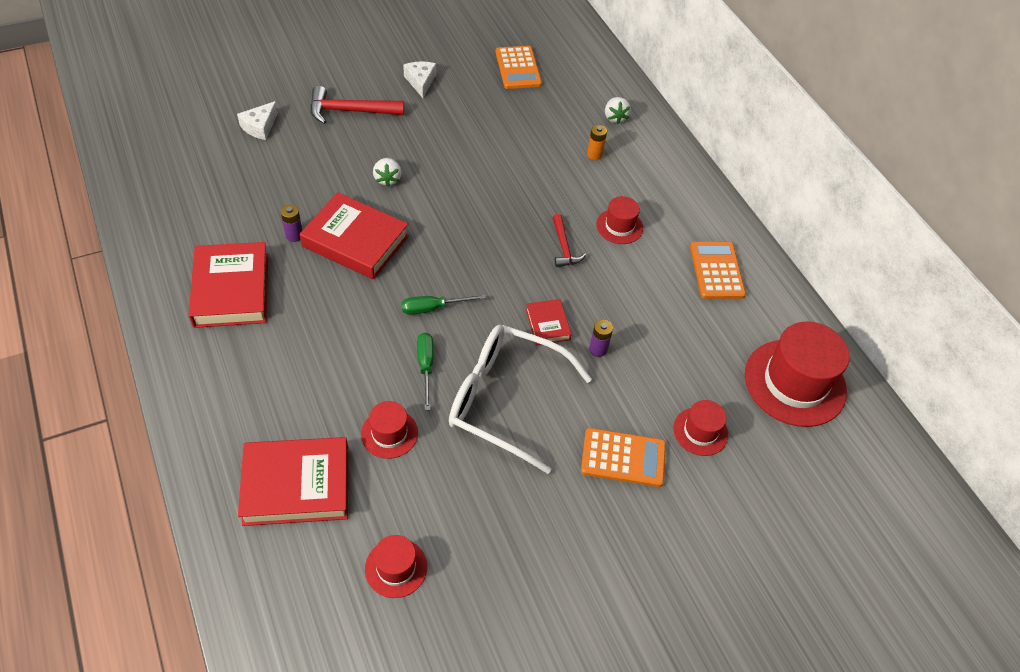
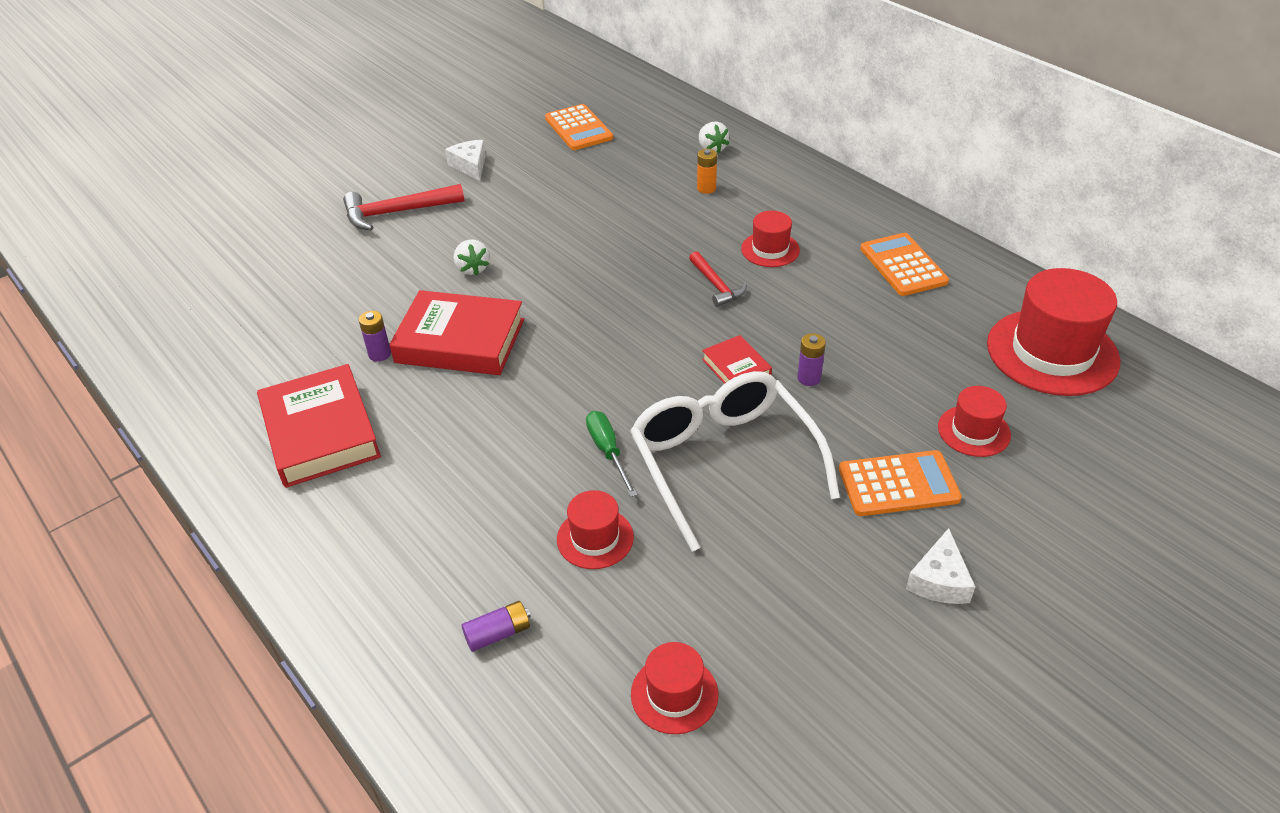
camera: 10 degrees left, 10 degrees down
white cheese [237,101,278,140] -> white cheese moved to [906,528,975,604]
red book [238,437,348,526] -> purple battery [462,601,531,652]
green screwdriver [401,294,486,315] -> none
white glasses [449,325,592,474] -> white glasses turned 60 degrees clockwise [630,371,840,552]

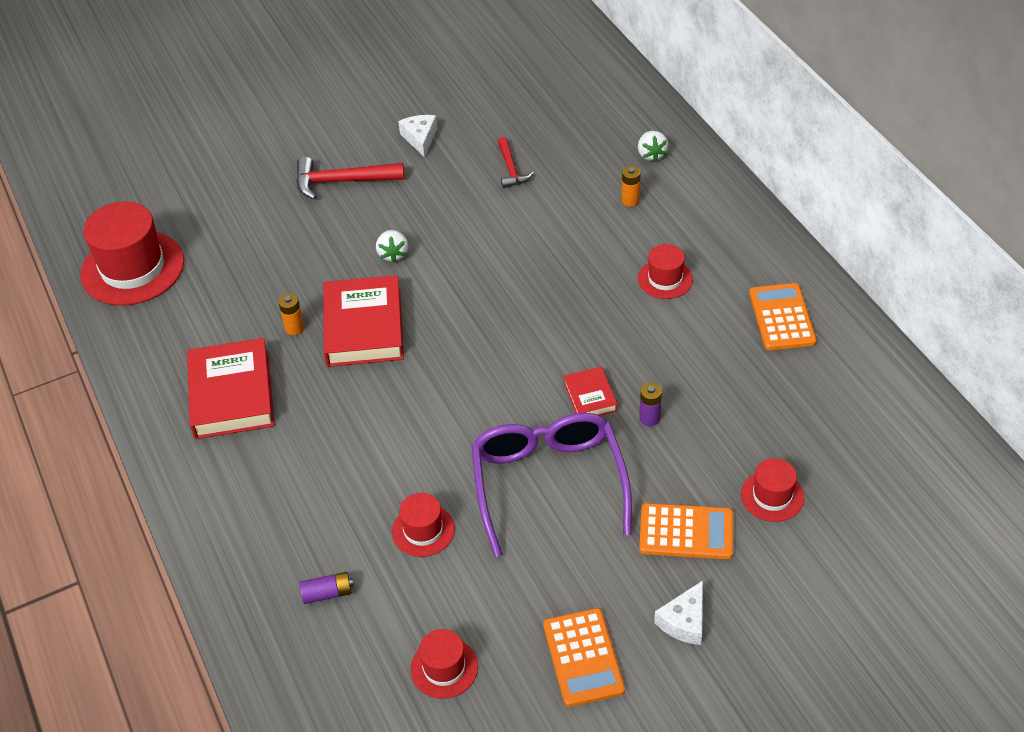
camera: 15 degrees right, 5 degrees up
purple battery [359,311,391,362] -> orange battery [278,293,304,335]
red book [389,290,524,375] -> red book turned 60 degrees clockwise [323,275,404,367]
orange calculator [545,104,613,150] -> orange calculator moved to [543,608,625,707]
green screwdriver [586,411,638,497] -> none
white glasses [630,371,840,552] -> purple glasses [471,413,632,557]
red hammer [689,251,747,307] -> red hammer moved to [498,137,534,188]
red hat [987,268,1120,396] -> red hat moved to [81,201,184,306]

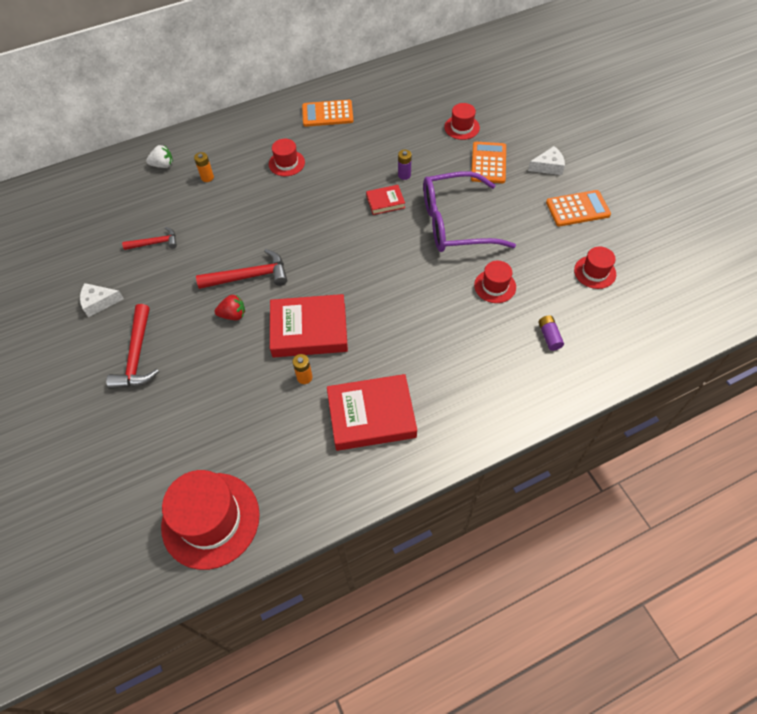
camera: 90 degrees left, 10 degrees up
white strawberry [376,230,408,263] -> red strawberry [215,294,245,320]
white cheese [654,581,703,645] -> white cheese turned 45 degrees counterclockwise [528,146,565,175]
none -> red hammer [196,249,287,289]

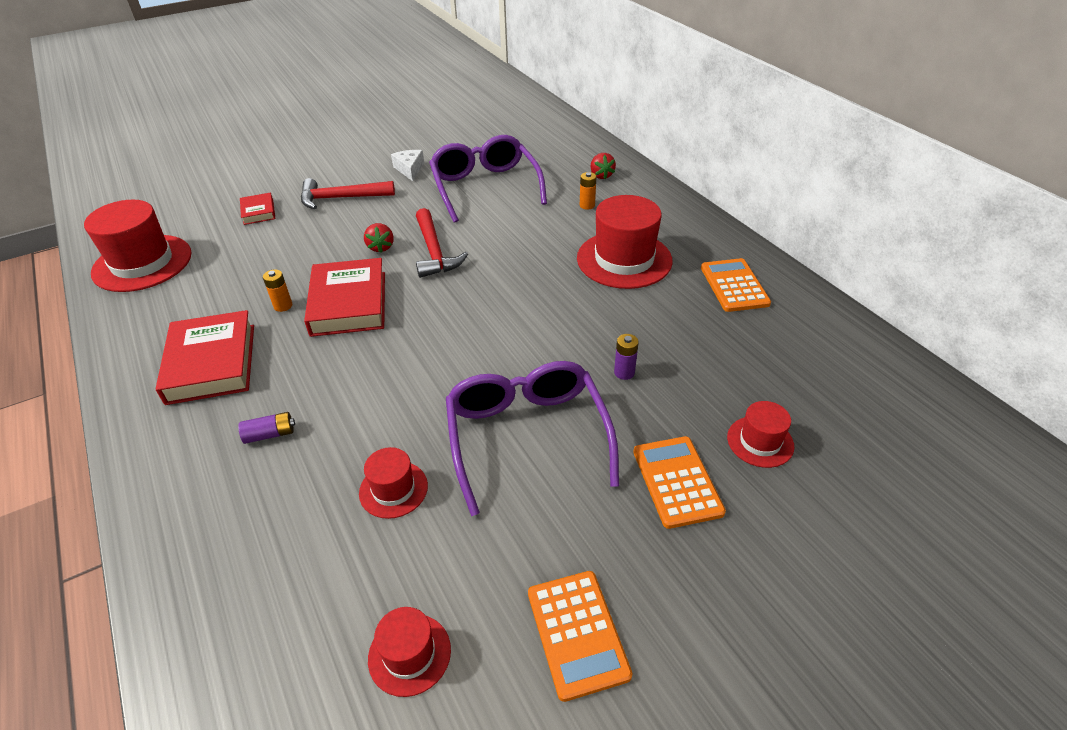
camera: 85 degrees right, 15 degrees down
red hammer [122,227,177,250] -> purple glasses [429,135,547,223]
white strawberry [146,145,173,168] -> red strawberry [590,153,616,179]
red hat [269,139,305,176] -> red hat [577,195,673,289], size x1.93
red book [366,185,405,215] -> red book moved to [240,193,275,225]
orange calculator [471,142,506,183] -> orange calculator turned 105 degrees counterclockwise [633,436,726,529]
white cheese [528,146,565,175] -> none
purple battery [538,315,564,351] -> purple battery moved to [238,412,295,444]

